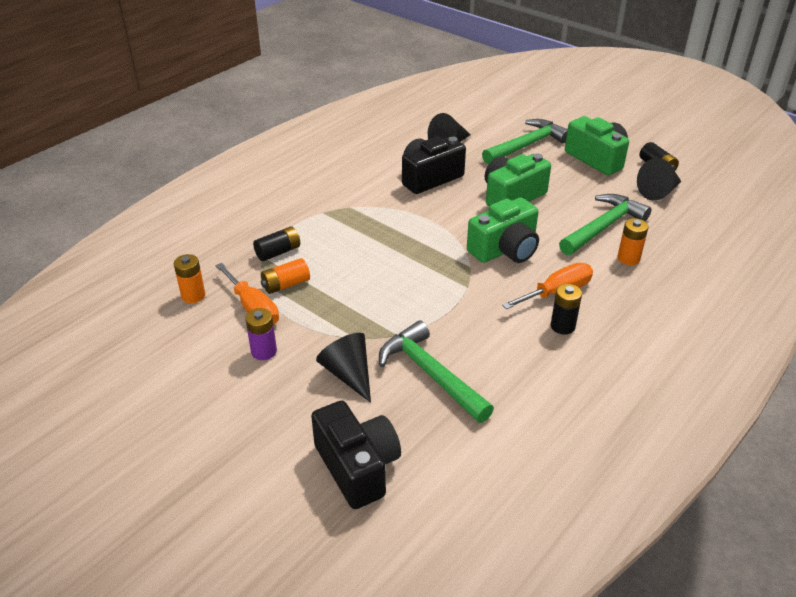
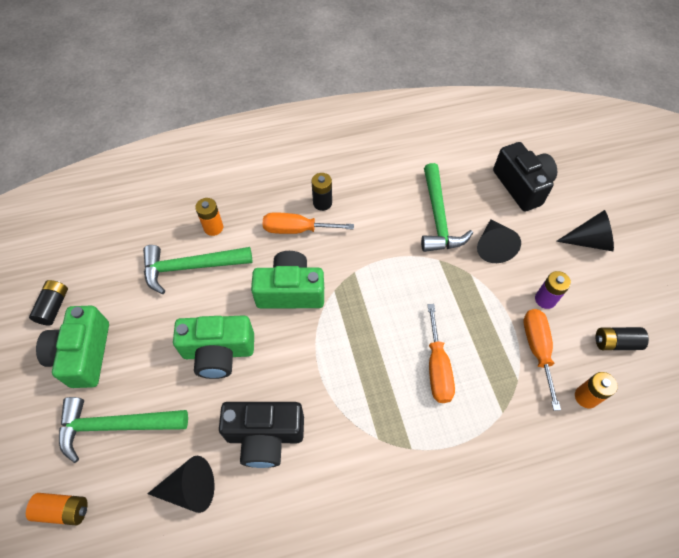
camera: 145 degrees left, 20 degrees up
black battery [253,226,300,261] -> black battery moved to [596,327,649,350]
orange battery [261,258,310,294] -> orange battery moved to [26,493,88,526]
black camera [311,401,401,509] -> black camera turned 150 degrees clockwise [493,142,557,212]
black cone [637,158,681,201] -> black cone moved to [556,210,614,251]
none -> orange screwdriver [427,304,455,403]

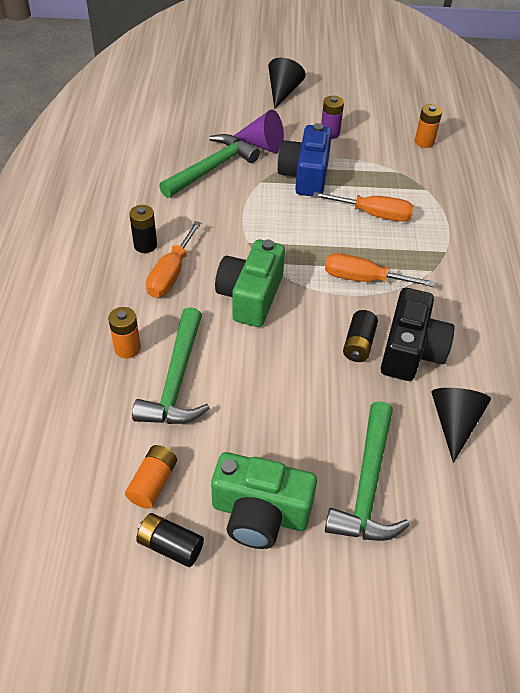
camera: 75 degrees left, 10 degrees down
orange battery [26,493,88,526] -> orange battery moved to [125,445,177,509]
green camera [173,315,254,379] -> none
green hammer [421,163,473,252] -> green hammer turned 60 degrees counterclockwise [159,134,260,198]
black cone [477,219,521,263] -> purple cone [234,110,284,153]
black camera [493,142,557,212] -> none
orange screwdriver [524,309,561,411] -> orange screwdriver moved to [325,253,435,287]
black battery [596,327,649,350] -> black battery moved to [343,310,378,362]
none -> blue camera [277,123,332,197]

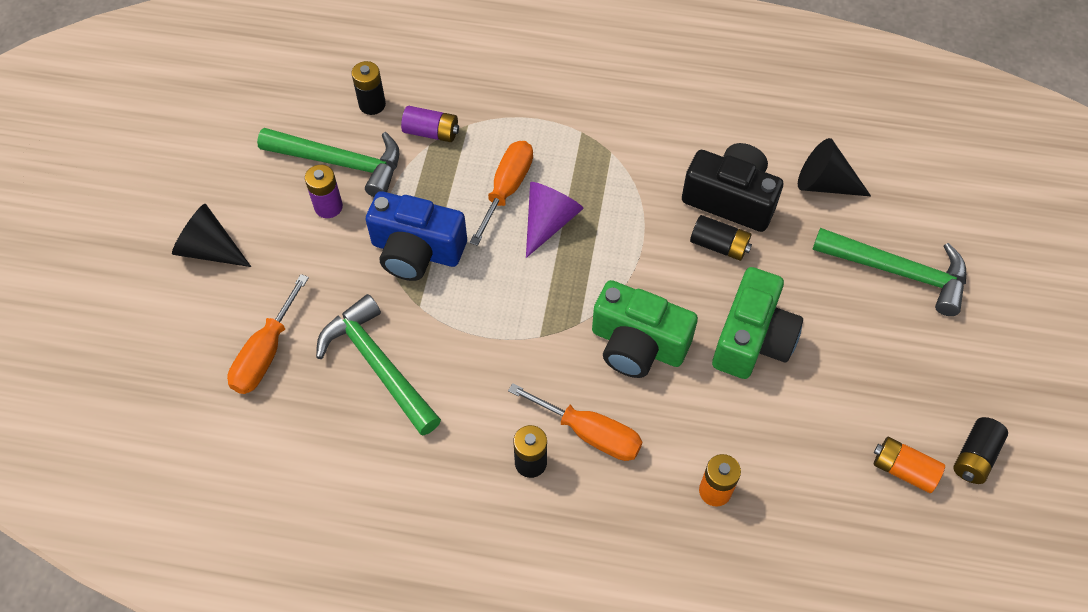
camera: 80 degrees left, 10 degrees up
green hammer [132,307,210,424] -> green hammer moved to [257,128,399,197]
green camera [211,452,317,549] -> green camera moved to [712,267,803,379]
purple cone [234,110,284,153] -> purple cone moved to [526,182,583,258]
orange screwdriver [325,253,435,287] -> orange screwdriver moved to [227,274,309,394]
orange battery [415,104,442,148] -> black battery [352,61,386,115]
none -> purple battery [401,106,459,142]

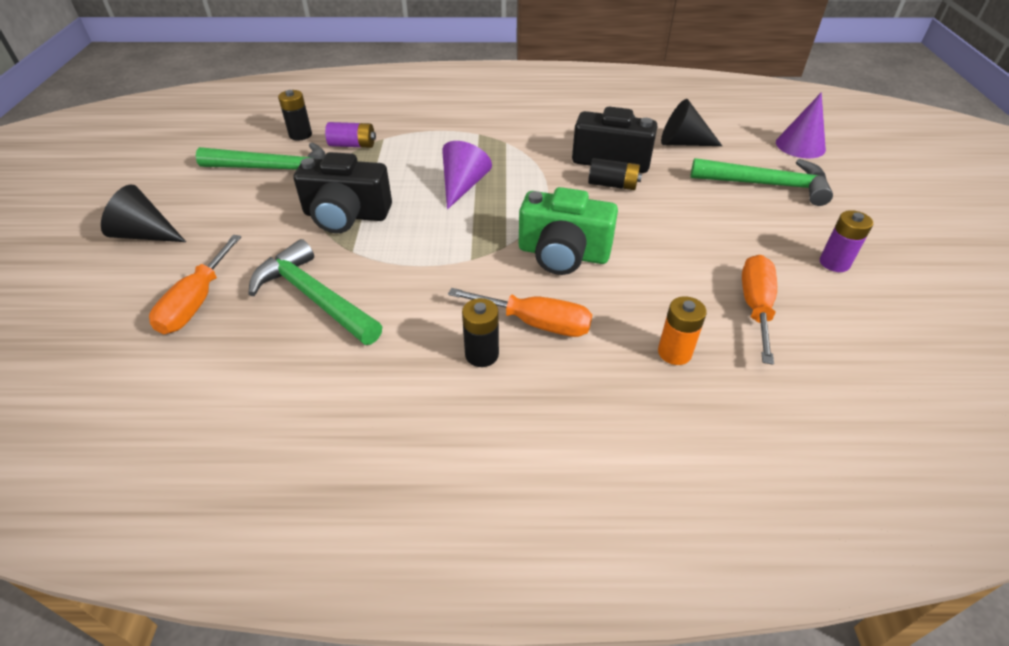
camera: 10 degrees left, 15 degrees down
purple battery [305,165,343,218] -> purple battery moved to [820,210,873,272]
blue camera [366,191,467,281] -> black camera [294,152,392,233]
orange screwdriver [470,141,533,246] -> orange screwdriver moved to [742,255,777,365]
green camera [712,267,803,379] -> none
orange battery [874,437,945,493] -> none
black battery [953,417,1008,484] -> none
none -> purple cone [776,92,826,159]

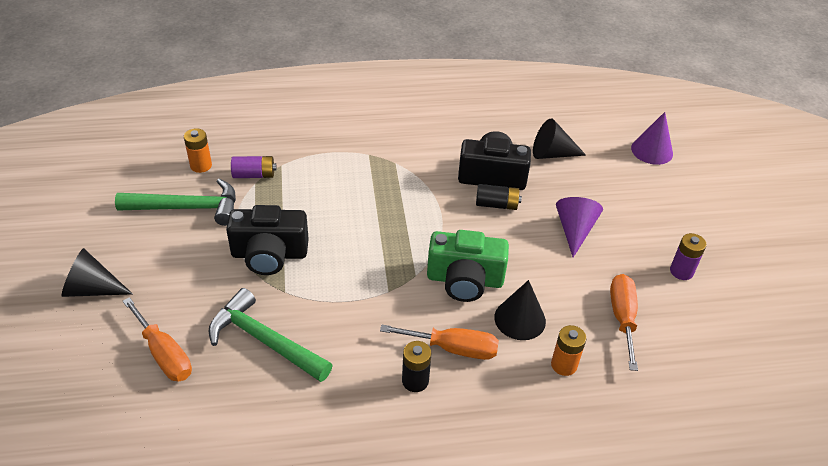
camera: 10 degrees left, 0 degrees up
orange screwdriver [149,235,241,334] -> orange screwdriver turned 45 degrees counterclockwise [123,297,192,381]
black battery [278,90,312,140] -> orange battery [184,128,212,173]
purple cone [442,141,492,210] -> purple cone moved to [556,197,603,257]
green hammer [691,158,833,206] -> none
none -> black cone [494,280,546,340]

